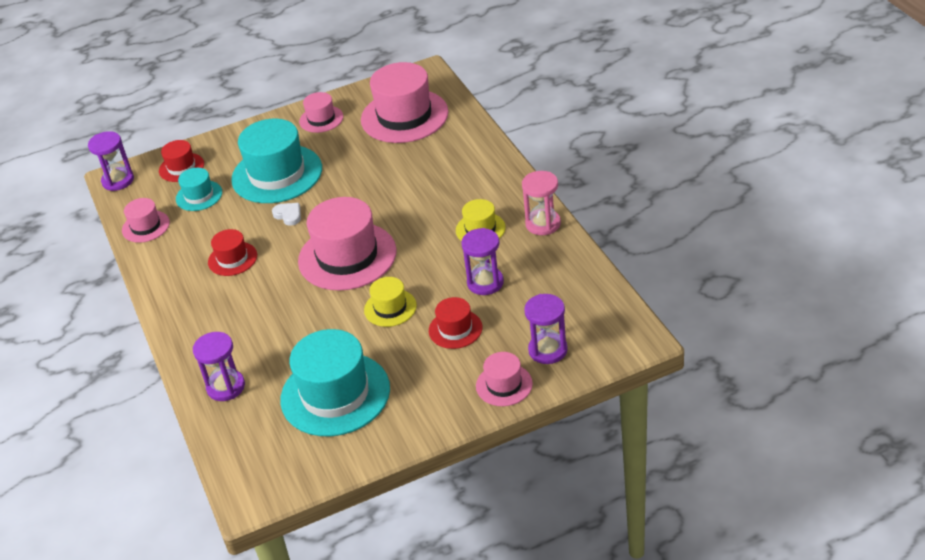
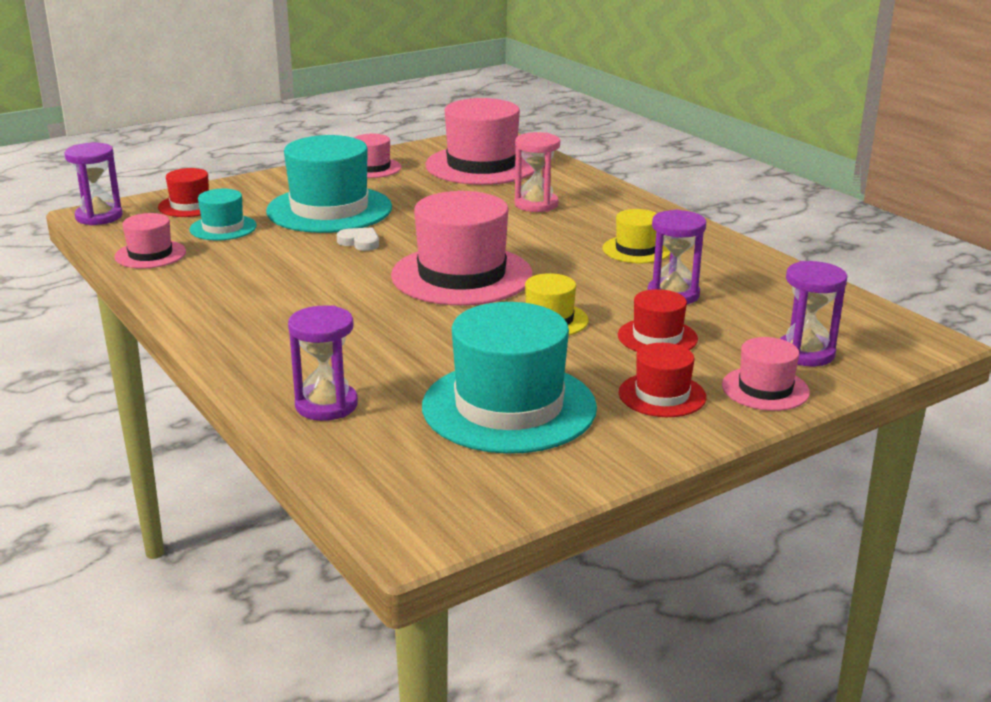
camera: 15 degrees left, 15 degrees down
red hat [208,229,257,276] -> red hat moved to [619,343,706,417]
pink hourglass [522,171,561,235] -> pink hourglass moved to [514,132,560,212]

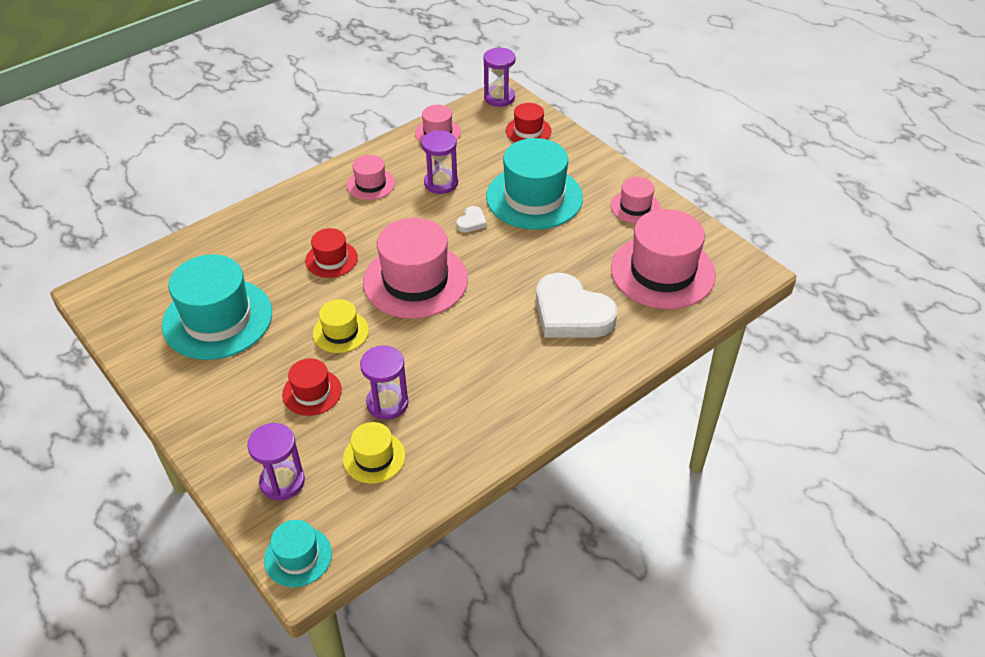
camera: 85 degrees right, 20 degrees up
turquoise hat [189,189,257,241] -> turquoise hat moved to [264,520,332,587]
purple hourglass [288,305,358,421] -> purple hourglass moved to [421,130,458,194]
pink hourglass [514,132,560,212] -> white heart [536,273,617,338]
yellow hat [603,209,670,263] -> yellow hat moved to [343,422,405,483]
red hat [619,343,706,417] -> red hat moved to [305,228,358,278]
pink hat [722,337,810,411] -> pink hat moved to [347,155,395,200]

